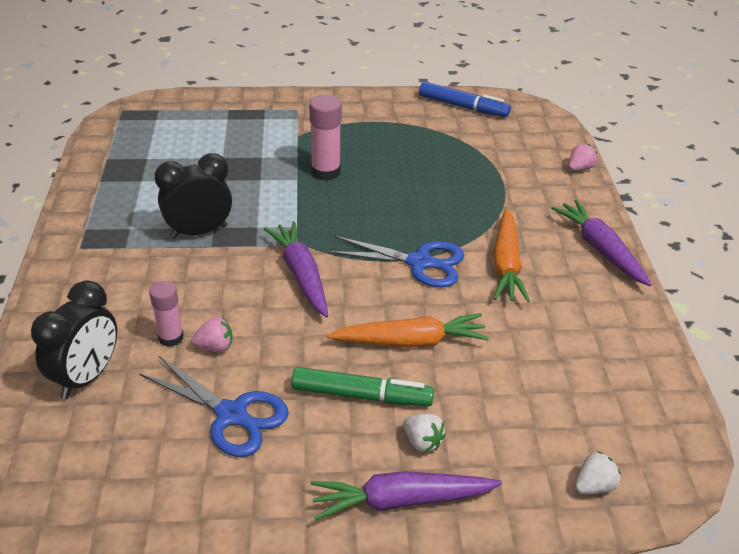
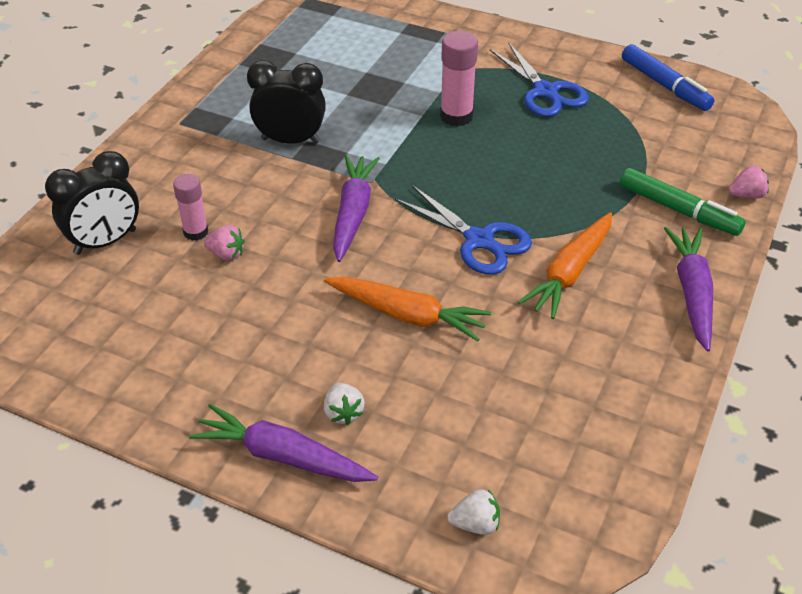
camera: 30 degrees right, 5 degrees up
blue scissors [139,356,289,457] -> blue scissors moved to [490,42,589,117]
green marker [291,367,434,406] -> green marker moved to [620,168,746,236]

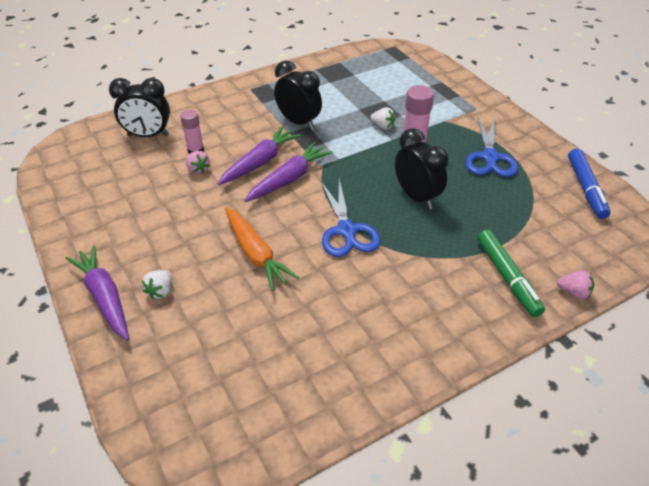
camera: 35 degrees right, 0 degrees up
white strawberry [448,489,500,535] -> white strawberry moved to [370,107,395,130]
orange carrot [518,212,612,319] -> none
purple carrot [664,227,713,352] -> purple carrot moved to [218,126,301,185]
none -> black clock [395,128,449,209]

